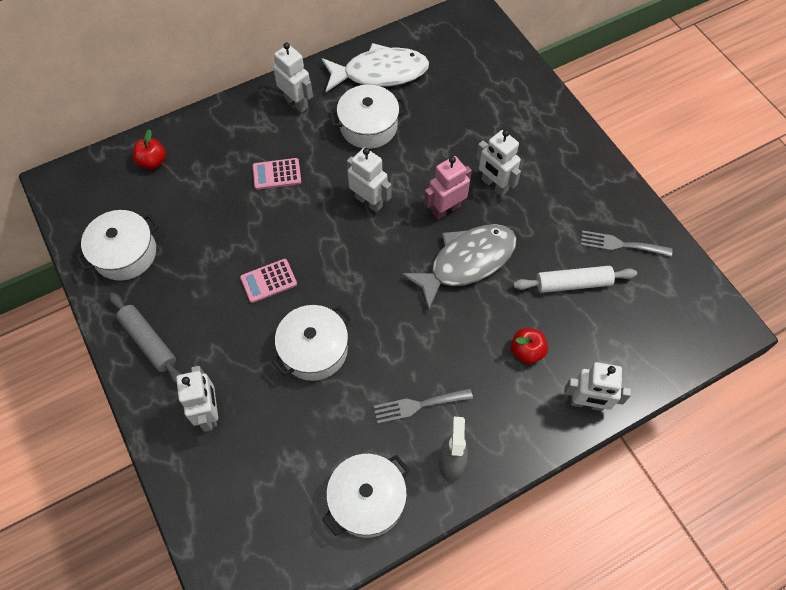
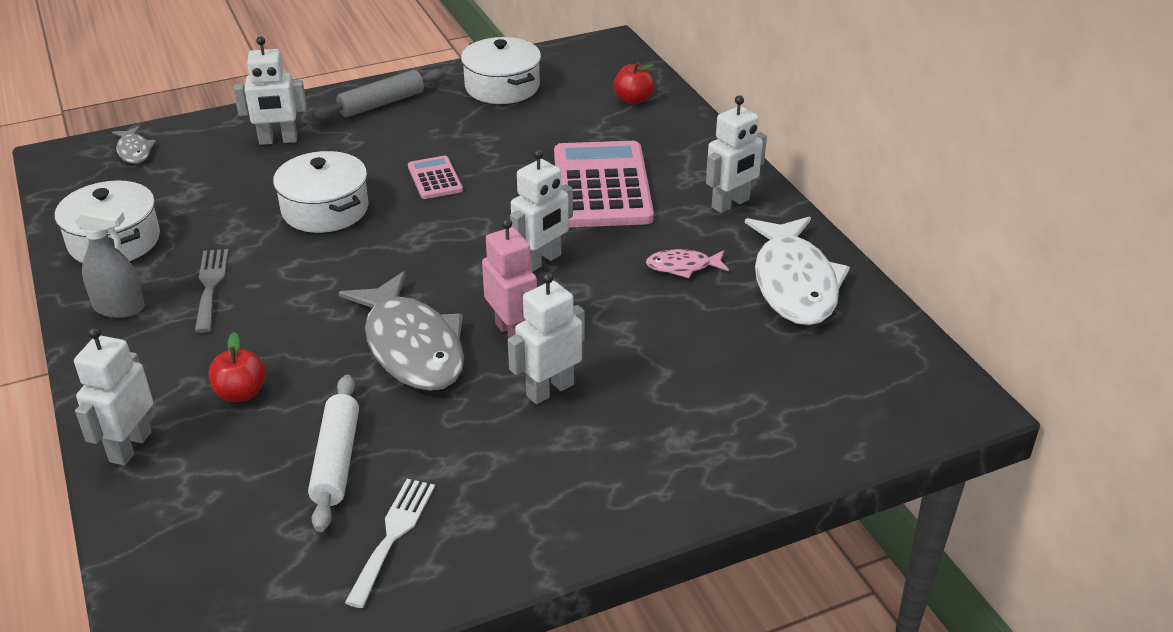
camera: 95 degrees right, 25 degrees down
pink calculator [253,158,301,190] -> pink calculator [554,141,654,227], size x2.12
white pot [329,84,407,149] -> pink fish [646,249,729,278]
grey fork [581,230,672,257] -> white fork [345,479,435,608]
none -> grey fish [112,126,156,164]

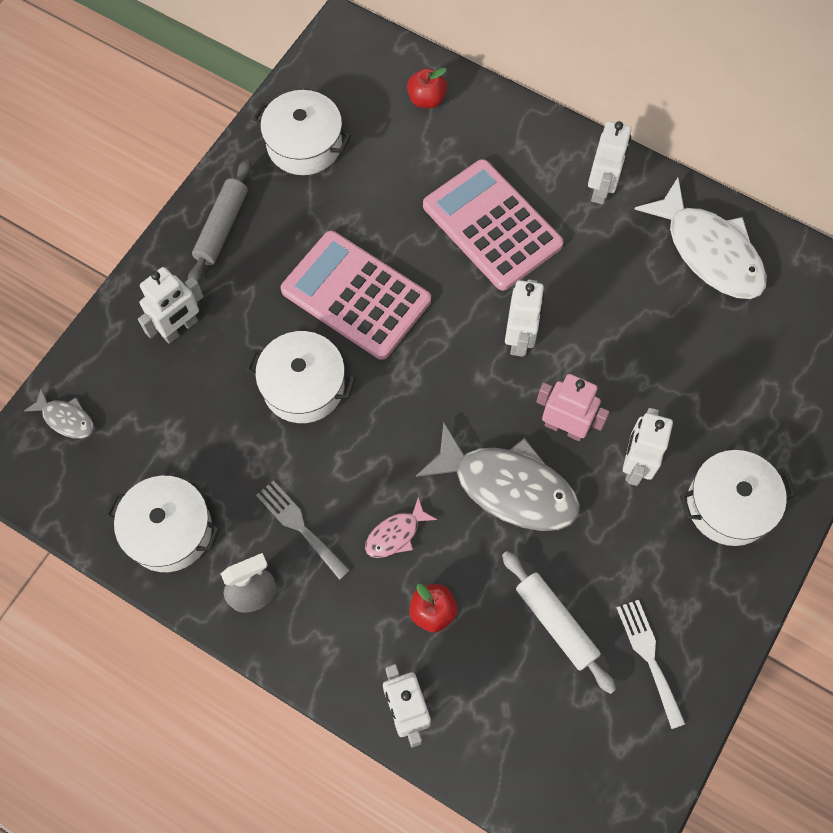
camera: 35 degrees left, 30 degrees up
pink calculator [408,156,463,199] -> pink calculator [281,231,431,360], size x2.12
pink fish [646,249,729,278] -> pink fish moved to [365,497,437,558]
none -> white pot [680,450,796,546]

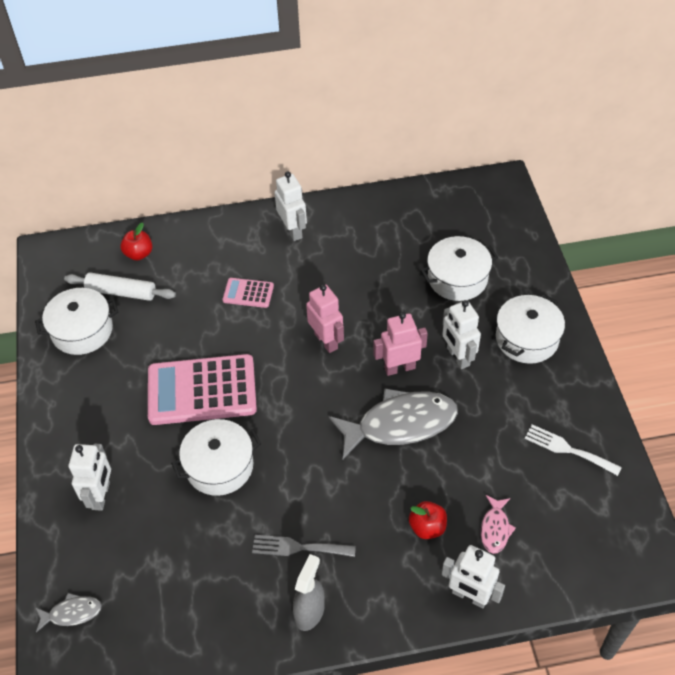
camera: 40 degrees left, 15 degrees down
white pot [105,476,220,572] -> white pot moved to [420,236,498,301]
grey rolling pin [188,159,251,283] -> none
pink fish [365,497,437,558] -> pink fish moved to [481,495,516,554]
pink calculator [423,159,564,291] -> pink calculator [222,278,274,308], size x0.47
white rolling pin [502,551,616,694] -> white rolling pin moved to [64,272,176,301]
white robot [505,279,545,357] -> pink robot [306,284,344,353]
white fish [634,178,767,299] -> none

